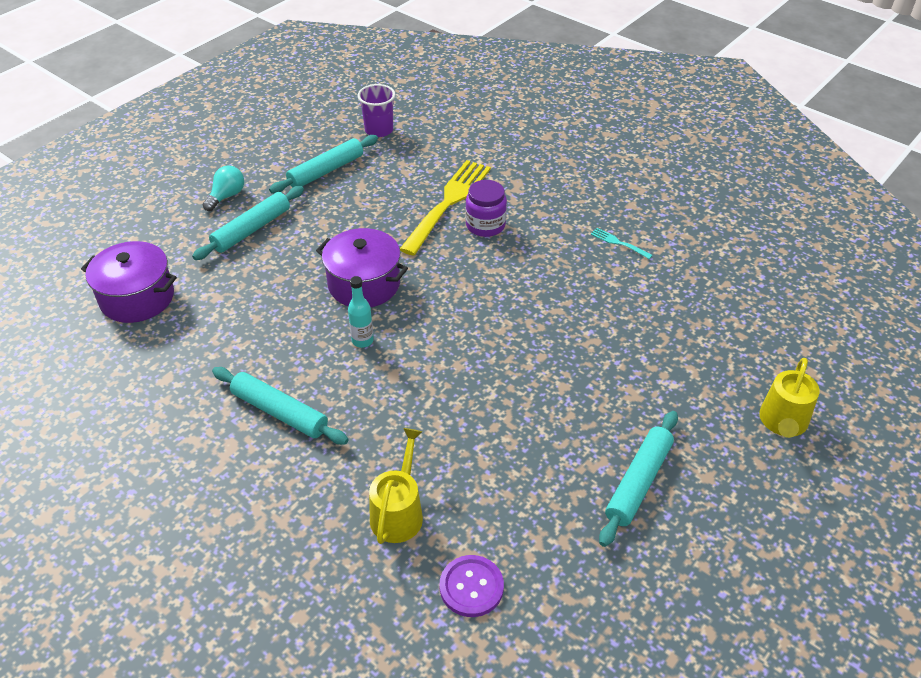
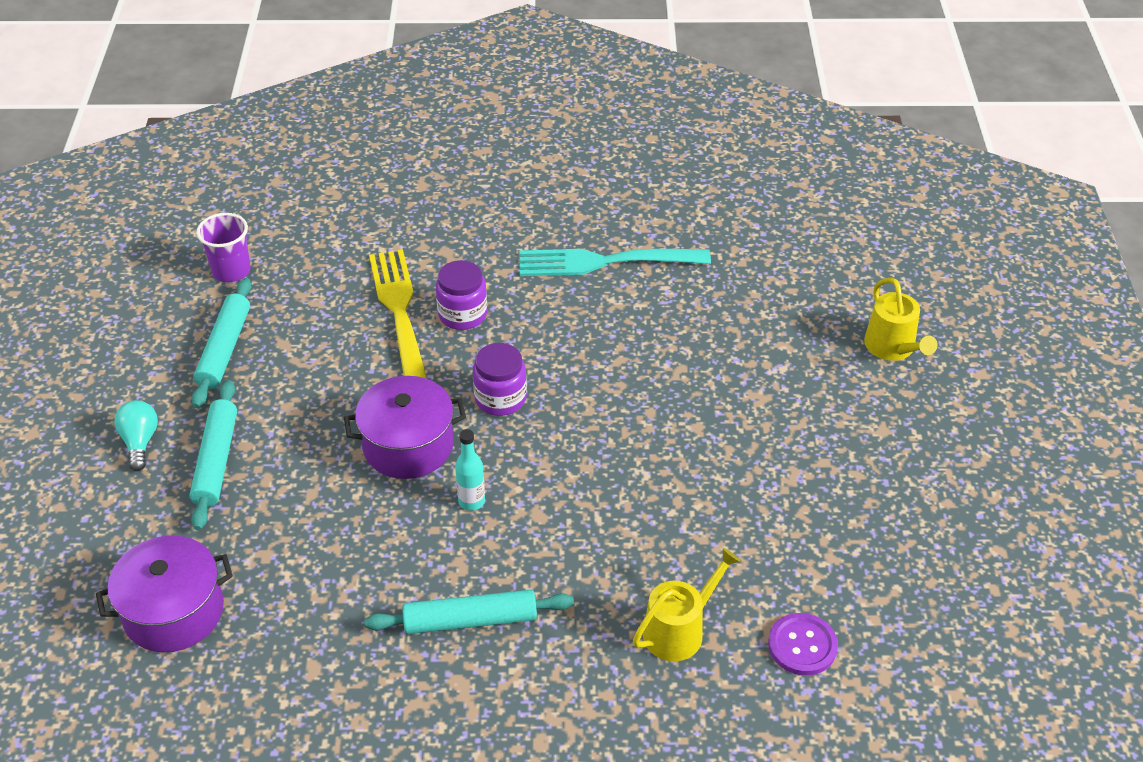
camera: 40 degrees left, 0 degrees up
yellow watering can [369,428,423,544] -> yellow watering can turned 75 degrees clockwise [633,548,741,661]
turquoise fork [591,228,653,259] -> turquoise fork [519,249,711,276], size x2.47
turquoise rolling pin [599,411,678,547] -> none
none -> purple jar [473,343,527,416]

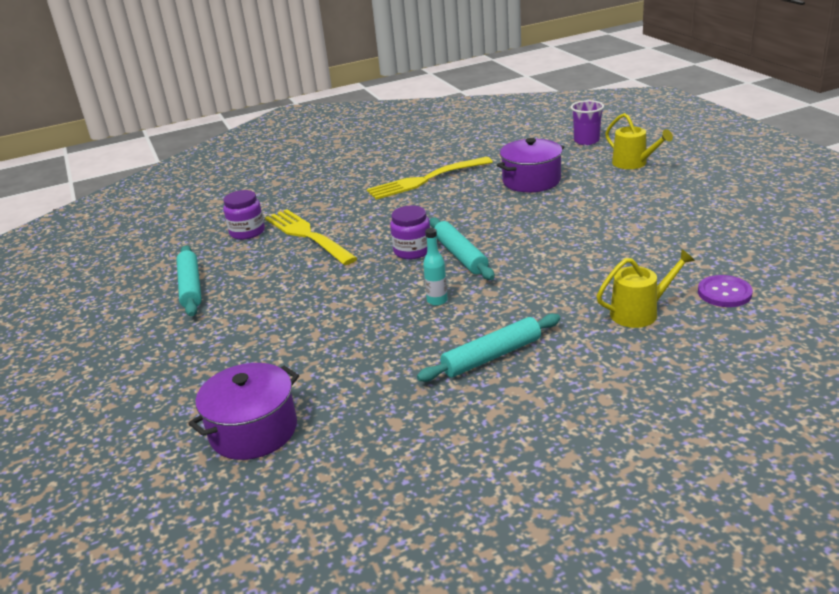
camera: 20 degrees left, 15 degrees down
turquoise light bulb [114,400,158,471] -> none
turquoise rolling pin [190,380,237,530] -> turquoise rolling pin moved to [429,218,495,280]
purple cup [196,213,251,282] -> purple cup moved to [571,100,604,145]
purple pot [344,376,466,479] -> purple pot moved to [497,138,564,192]
purple jar [436,260,487,330] -> purple jar moved to [223,190,265,240]
turquoise fork [519,249,711,276] -> yellow fork [367,157,493,200]
yellow watering can [633,548,741,661] -> yellow watering can turned 45 degrees clockwise [597,249,695,328]

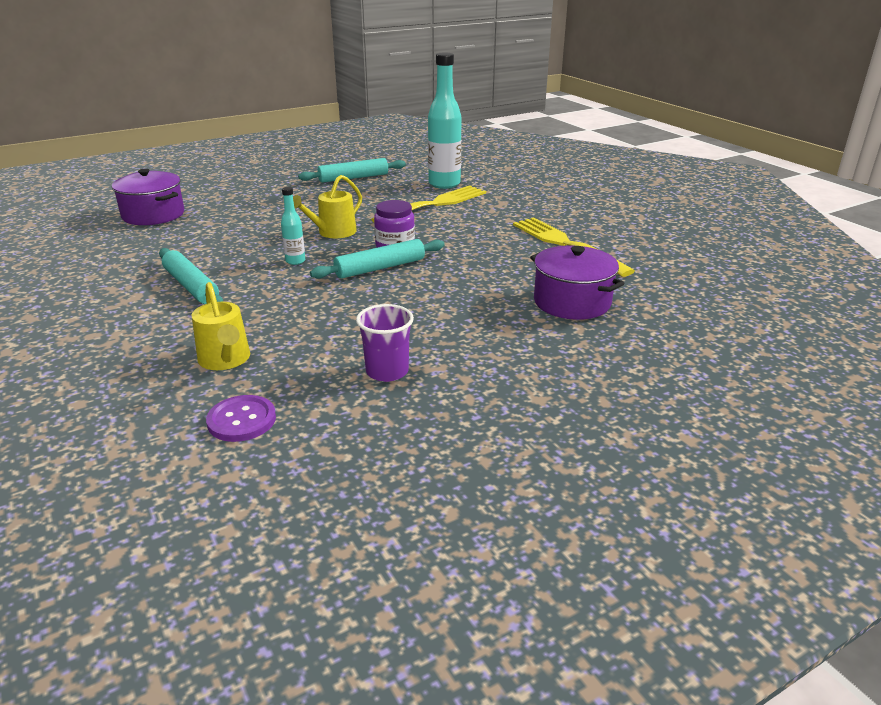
camera: 80 degrees right, 0 degrees up
purple jar [223,190,265,240] -> turquoise bottle [428,53,462,189]
purple cup [571,100,604,145] -> purple cup moved to [356,304,414,382]
yellow watering can [605,113,673,169] -> yellow watering can moved to [293,175,362,238]

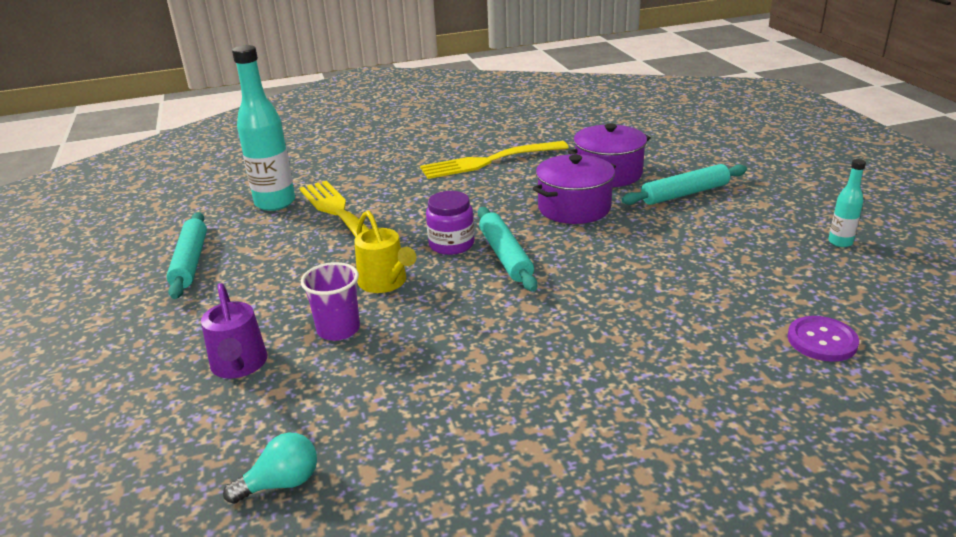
camera: 75 degrees left, 0 degrees up
purple pot [112,169,184,225] -> purple pot moved to [532,154,616,224]
turquoise rolling pin [159,248,224,304] -> turquoise rolling pin moved to [621,164,747,205]
yellow watering can [192,282,250,370] -> none
turquoise bottle [281,187,305,265] -> turquoise bottle moved to [828,159,866,247]
purple cup [356,304,414,382] -> purple cup moved to [301,262,360,341]
none -> purple watering can [201,283,267,378]
none -> turquoise light bulb [223,433,317,504]

